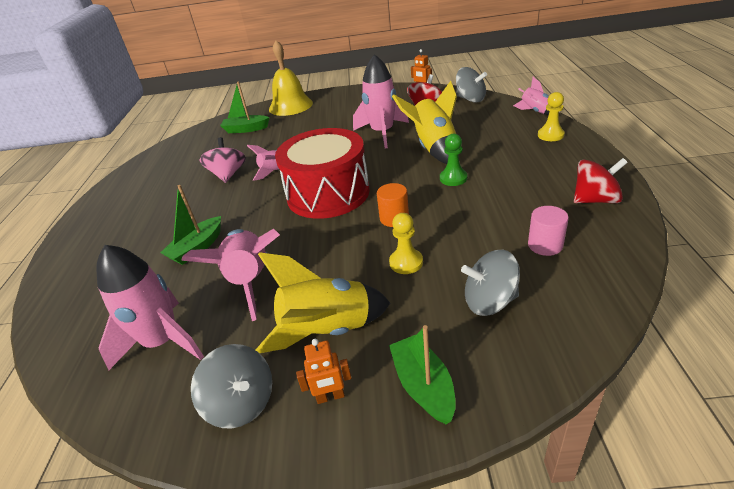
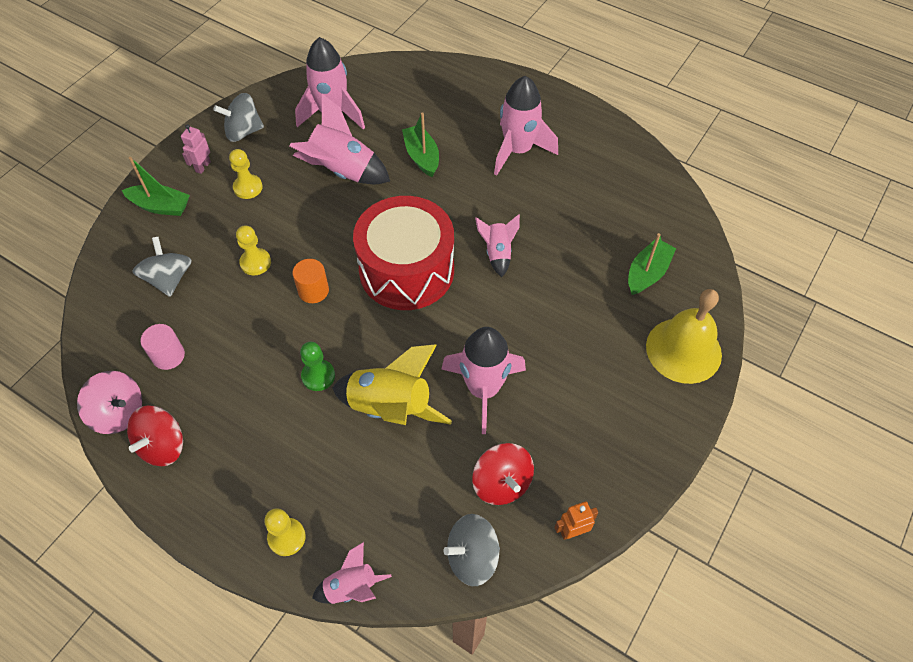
camera: 120 degrees right, 20 degrees up
pink spinning top [199,137,246,183] -> pink spinning top moved to [77,371,142,434]
yellow rocket [256,252,390,353] -> yellow pawn [229,149,263,199]
orange robot [296,339,351,404] -> pink robot [181,124,211,174]
grey spinning top [461,250,520,316] -> grey spinning top turned 45 degrees counterclockwise [132,237,192,297]
none -> pink rocket [494,76,558,176]

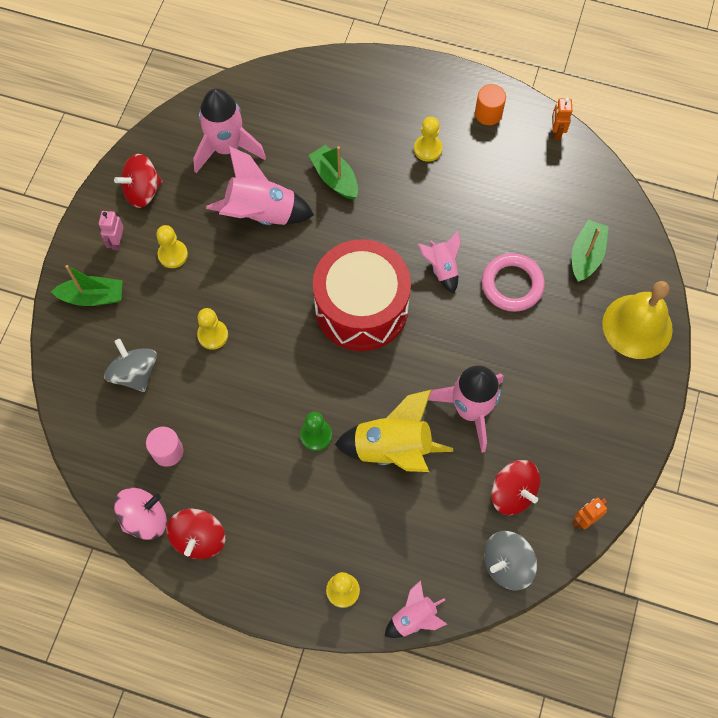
camera: 15 degrees left, 10 degrees up
pink spinning top [77,371,142,434] -> pink spinning top turned 45 degrees counterclockwise [114,488,167,540]
grey spinning top [213,93,264,142] -> red spinning top [114,154,163,208]
orange cylinder [292,259,329,303] -> orange cylinder moved to [475,84,506,125]
pink rocket [494,76,558,176] -> yellow pawn [414,117,443,162]
none -> pink ring [482,253,545,312]
none -> orange robot [552,98,572,140]

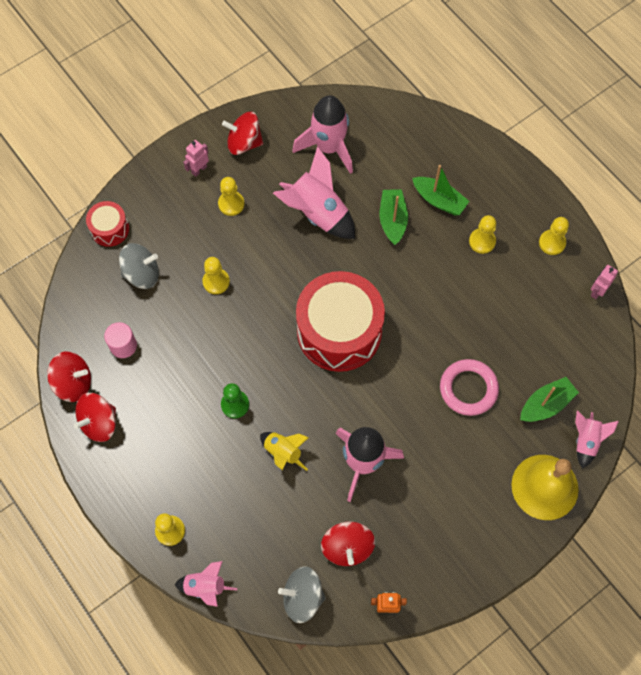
camera: 35 degrees right, 0 degrees up
green boat [51,265,123,306] -> green boat moved to [412,165,469,215]
grey spinning top [104,339,157,392] -> grey spinning top turned 75 degrees clockwise [119,243,159,289]
pink spinning top [114,488,167,540] -> red spinning top [47,351,91,402]
yellow rocket [335,390,453,472] -> yellow rocket [260,432,309,471], size x0.57
pink rocket [418,230,461,293] -> pink rocket moved to [575,411,619,469]
orange cylinder [475,84,506,125] -> yellow pawn [539,217,569,255]
orange robot [552,98,572,140] -> pink robot [591,265,618,299]
none -> red drum [86,201,129,247]

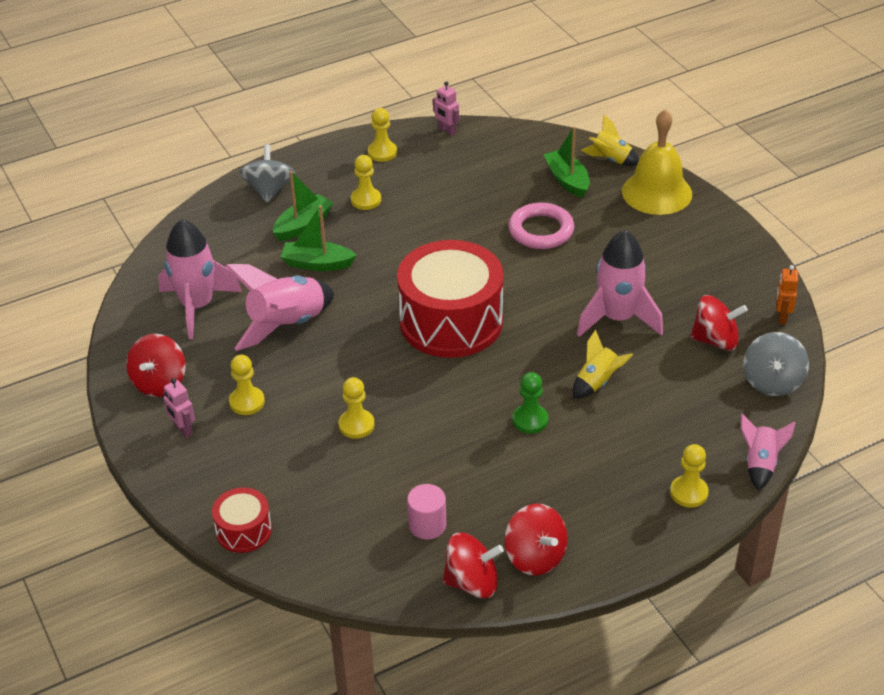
camera: 80 degrees left, 25 degrees down
red spinning top [47,351,91,402] -> red spinning top turned 75 degrees clockwise [442,532,504,598]
grey spinning top [119,243,159,289] -> grey spinning top moved to [240,144,295,203]
pink rocket [575,411,619,469] -> yellow rocket [581,115,639,166]

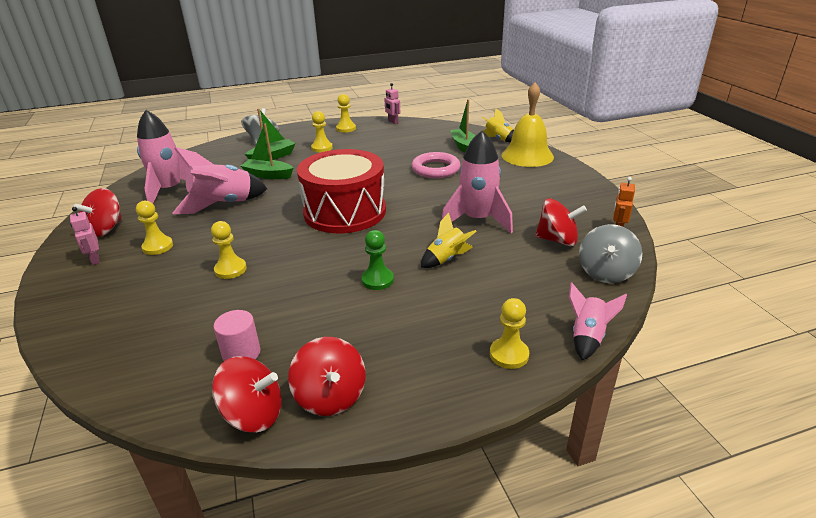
camera: 10 degrees right, 10 degrees down
red drum [212,487,272,553] -> none

